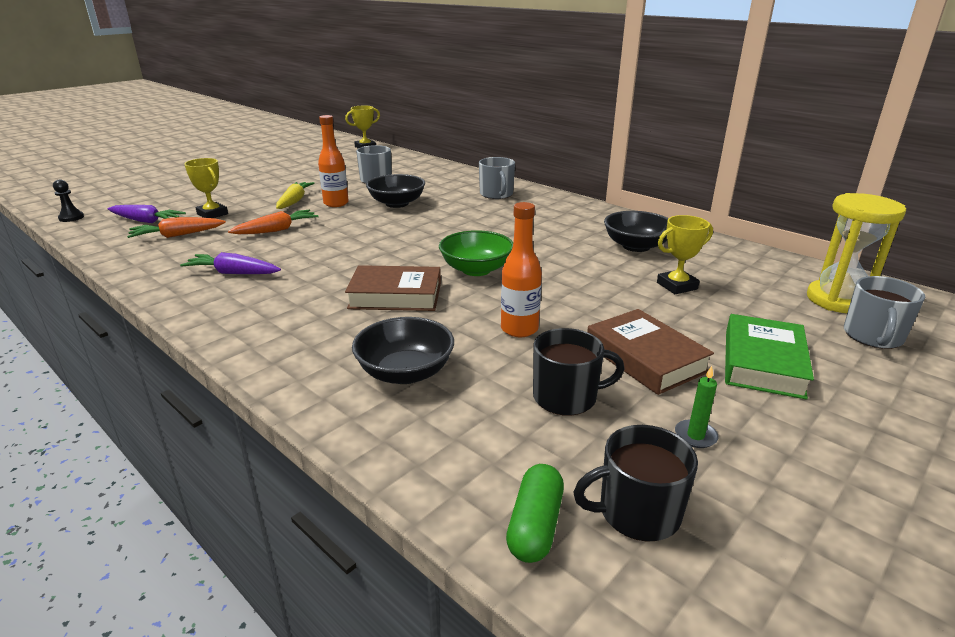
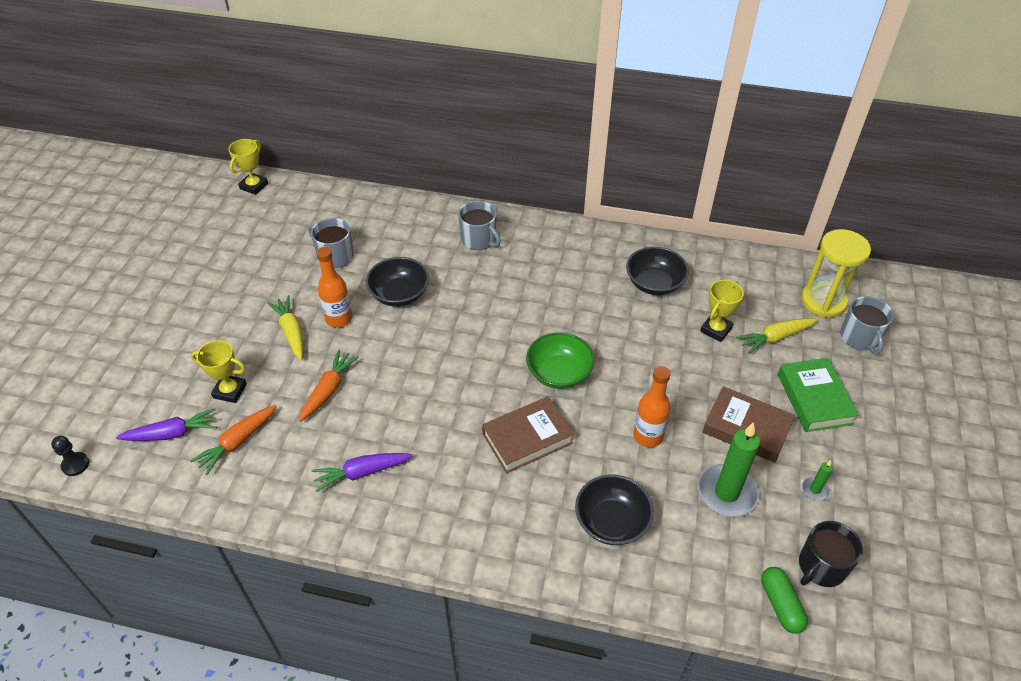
camera: 30 degrees left, 20 degrees up
black mug [533,328,624,416] -> green candle [697,422,760,517]
none -> yellow carrot [736,318,818,354]

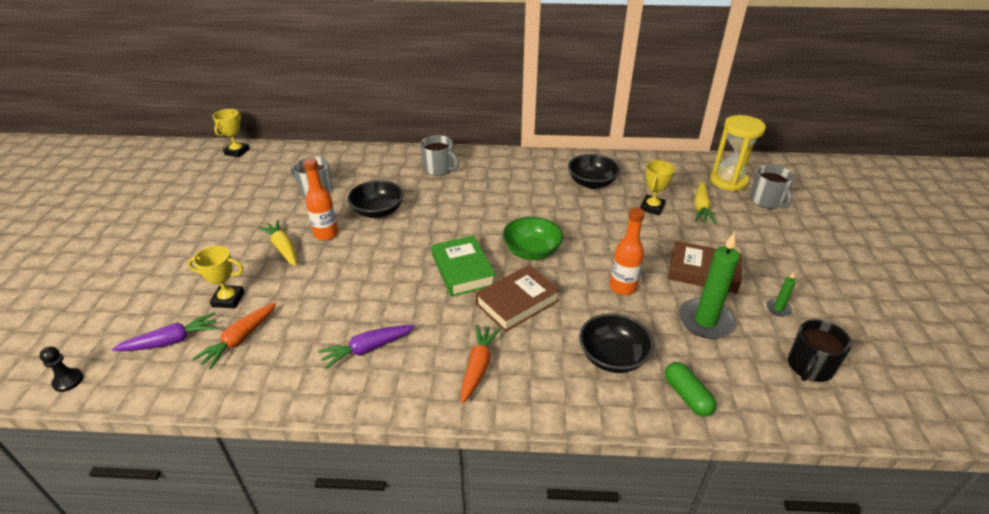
camera: 10 degrees left, 10 degrees down
orange carrot [299,349,359,422] -> orange carrot moved to [461,324,501,403]
yellow carrot [736,318,818,354] -> yellow carrot turned 45 degrees counterclockwise [694,181,716,224]
green capsule [761,567,808,634] -> green capsule moved to [665,362,716,417]
green book [778,358,859,432] -> green book moved to [432,235,496,297]

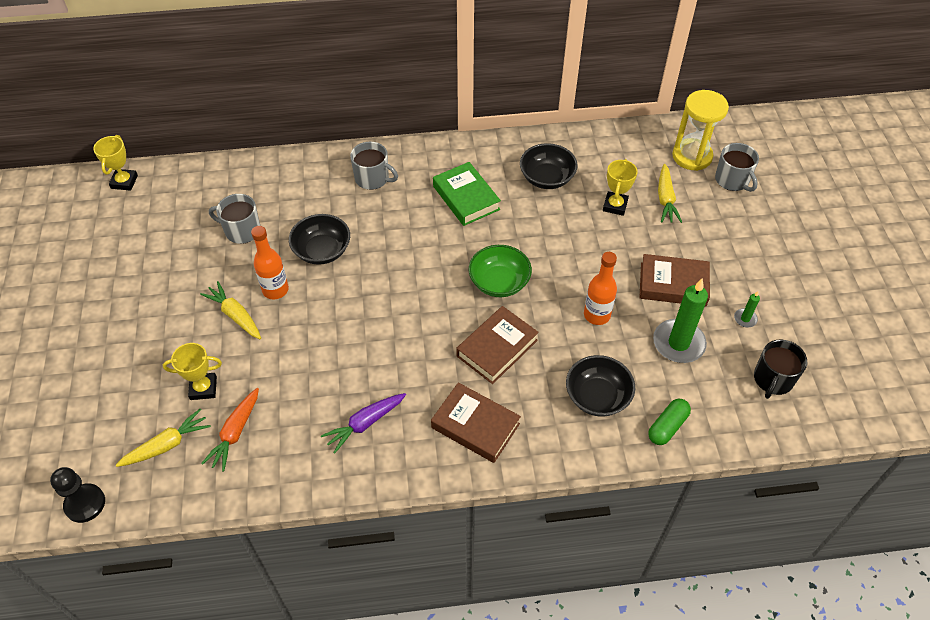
camera: 10 degrees left, 15 degrees up
black pawn [39,347,83,392] -> black pawn [50,467,105,523], size x1.51
purple carrot [112,312,218,351] -> yellow carrot [116,409,211,467]
green book [432,235,496,297] -> green book moved to [433,162,501,226]
orange carrot [461,324,501,403] -> brown book [431,382,521,463]
green capsule [665,362,716,417] -> green capsule turned 75 degrees clockwise [648,399,691,445]

